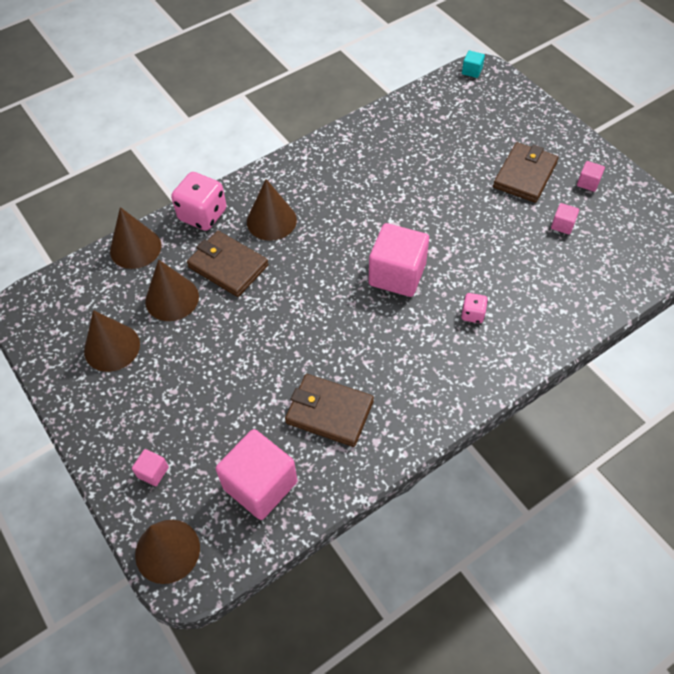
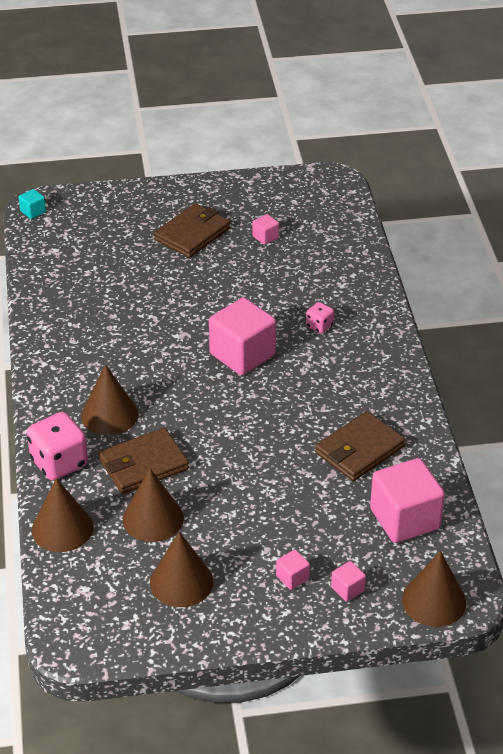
camera: 65 degrees left, 15 degrees down
brown wallet [493,142,559,203] -> brown wallet turned 75 degrees clockwise [154,203,230,258]
pink cube [577,161,605,192] -> pink cube moved to [276,550,310,590]

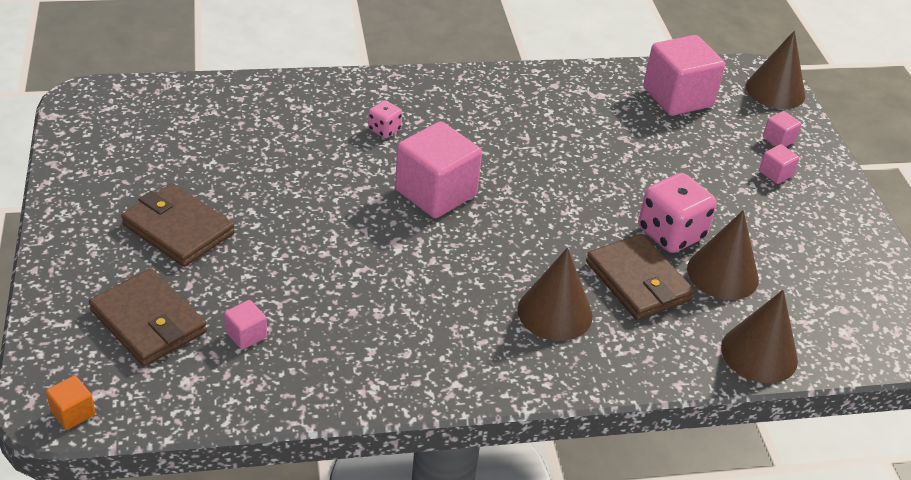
camera: 95 degrees left, 0 degrees up
turquoise cube [18,189,46,219] -> orange cube [46,375,95,430]
pink dice [27,412,88,481] -> pink dice moved to [638,173,717,253]
brown cone [150,532,213,607] -> none
pink cube [252,214,279,245] -> pink cube moved to [224,300,267,350]
brown wallet [315,411,405,481] -> brown wallet moved to [89,269,207,366]

